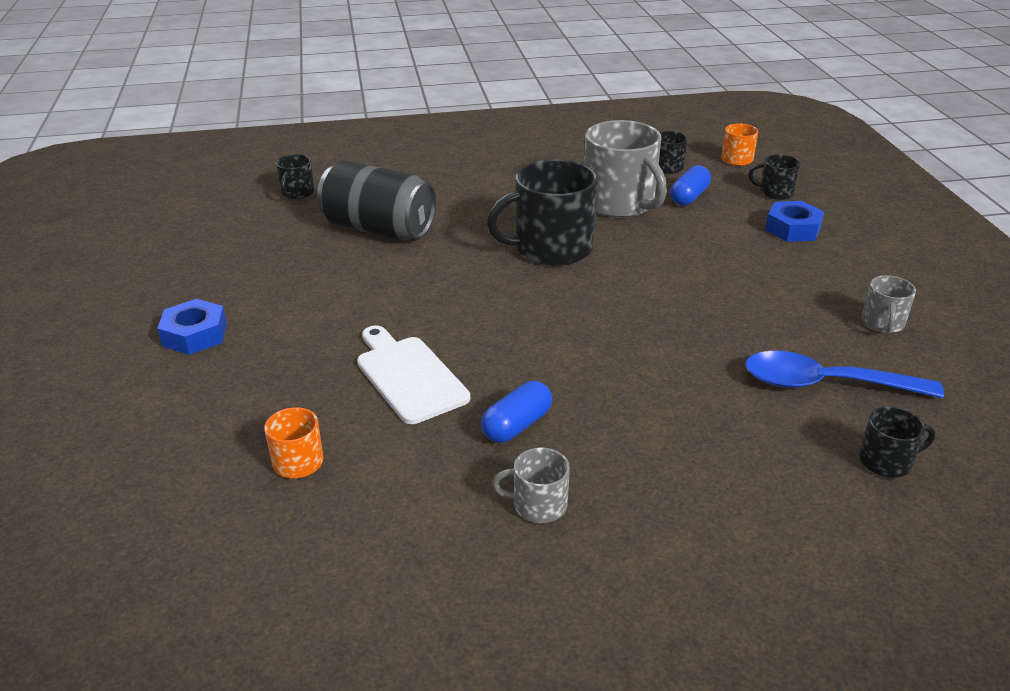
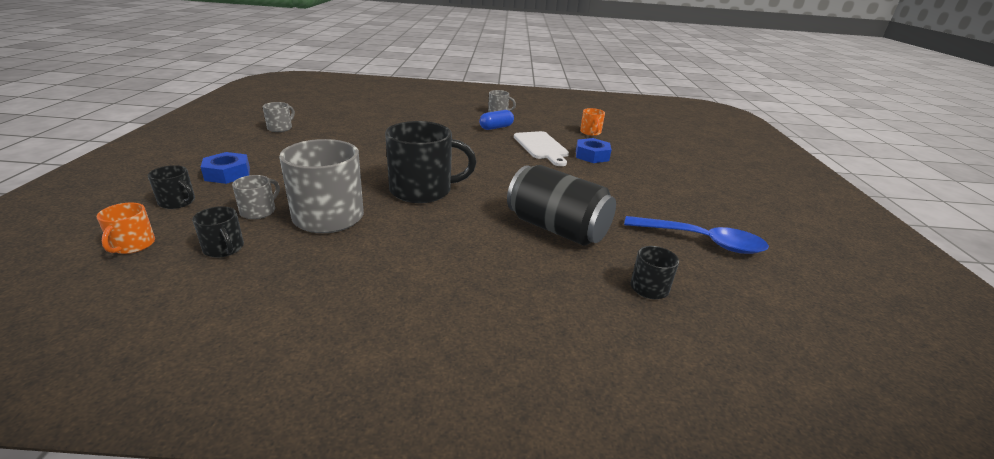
camera: 170 degrees left, 5 degrees down
blue nut [157,299,227,355] -> blue nut moved to [576,138,612,163]
blue capsule [670,165,711,206] -> grey mug [232,175,280,219]
blue spoon [745,351,944,398] -> blue spoon moved to [624,216,769,254]
black mug [859,406,935,478] -> none

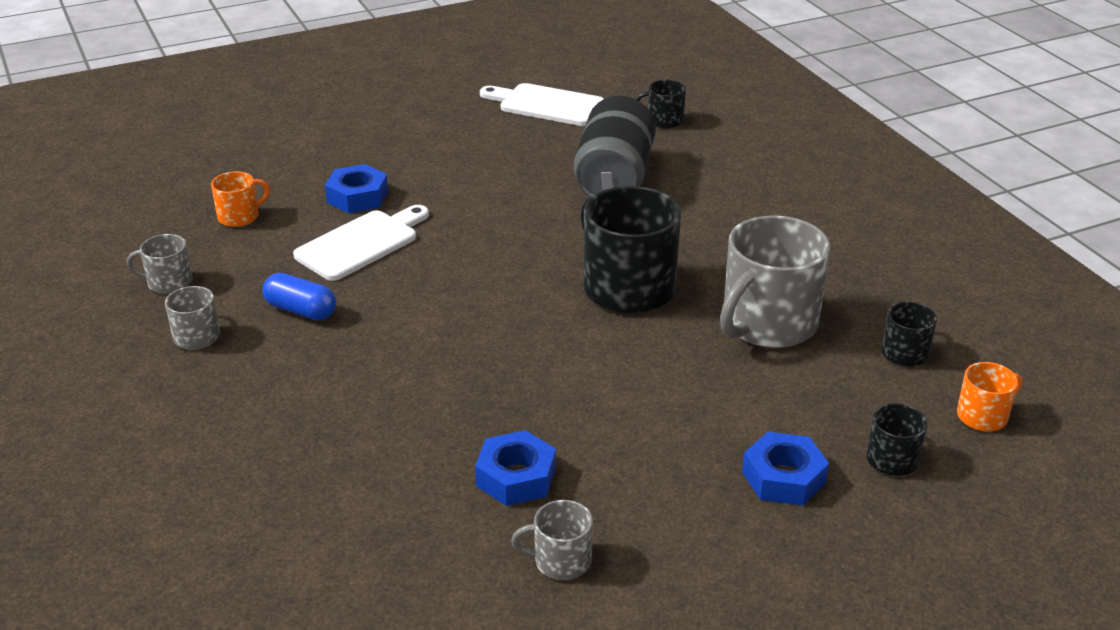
camera: 115 degrees left, 5 degrees up
grey mug [232,175,280,219] -> grey mug moved to [127,234,193,294]
blue spoon [624,216,769,254] -> white cutting board [480,83,604,126]
none -> blue nut [475,430,556,506]

